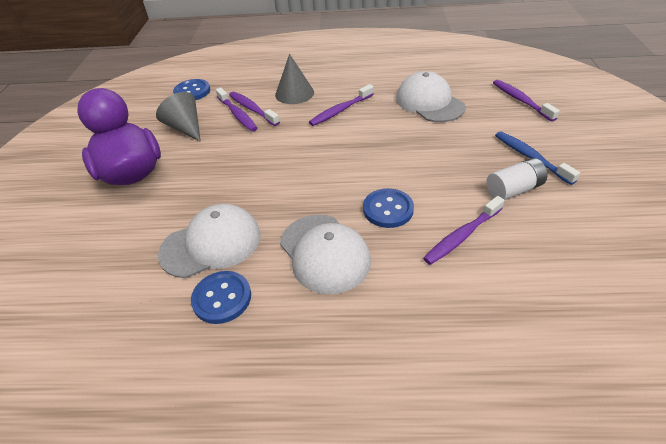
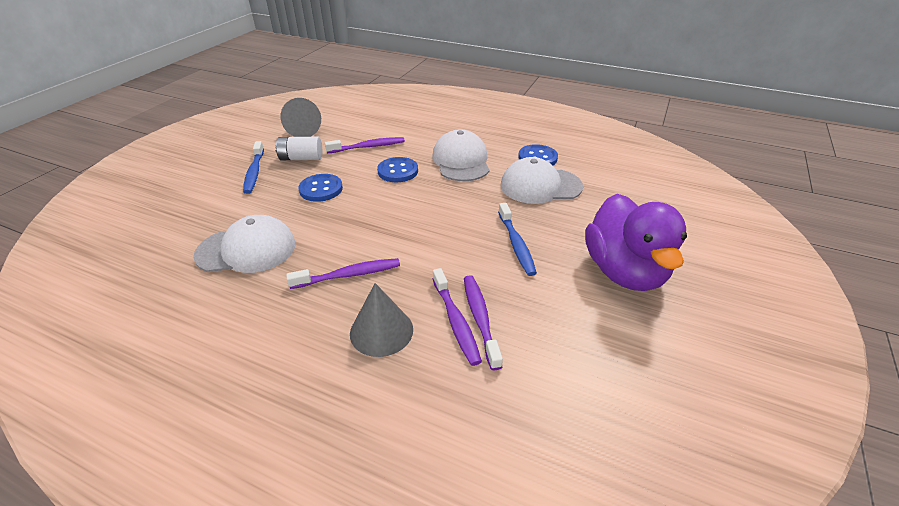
camera: 160 degrees left, 5 degrees down
grey cone [156,92,201,142] -> grey cone moved to [280,98,321,137]
blue button [173,79,210,100] -> blue button moved to [298,174,343,202]
white cap [396,71,466,122] -> white cap turned 90 degrees counterclockwise [194,215,295,273]
purple toothbrush [493,80,560,122] -> none
none -> blue toothbrush [498,203,537,276]

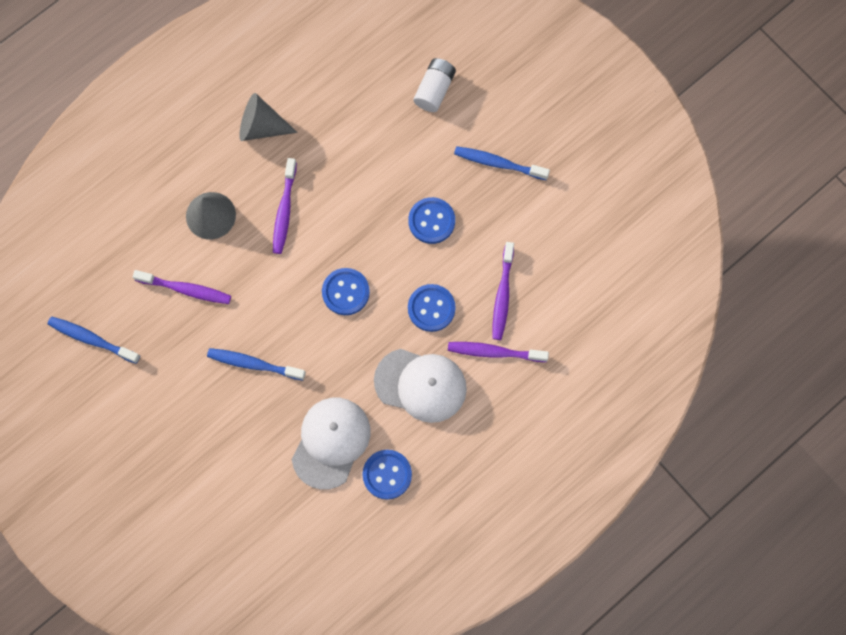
camera: 115 degrees right, 35 degrees up
white cap [194,215,295,273] -> none
white battery [275,137,322,160] -> white battery moved to [413,58,456,112]
grey cone [280,98,321,137] -> grey cone moved to [239,93,298,141]
purple toothbrush [433,268,482,366] -> purple toothbrush moved to [448,342,549,362]
purple duck [585,194,687,291] -> none
none -> blue toothbrush [48,317,140,364]
none -> blue button [322,268,370,315]

